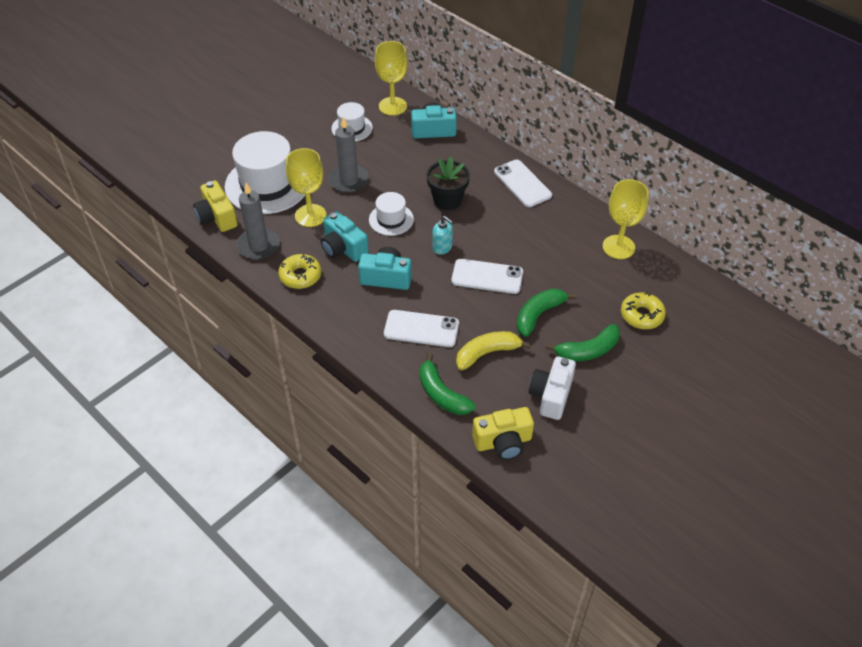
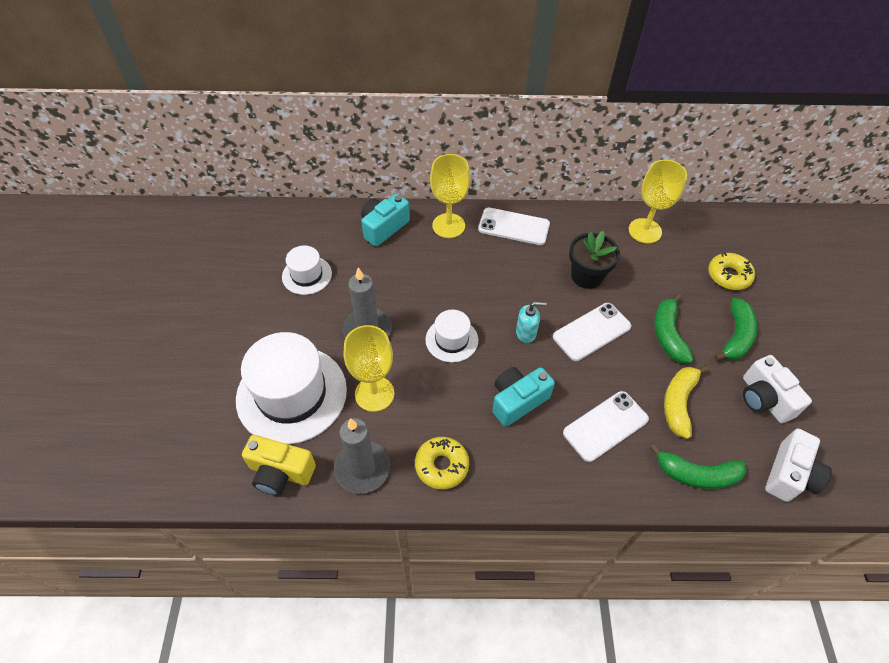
camera: 45 degrees left, 5 degrees up
turquoise camera [321,211,369,262] -> none
yellow goblet [375,41,408,116] -> yellow goblet moved to [430,154,470,238]
black flower pot [426,157,470,210] -> black flower pot moved to [569,231,620,289]
yellow camera [472,407,534,460] -> white camera [765,429,832,502]

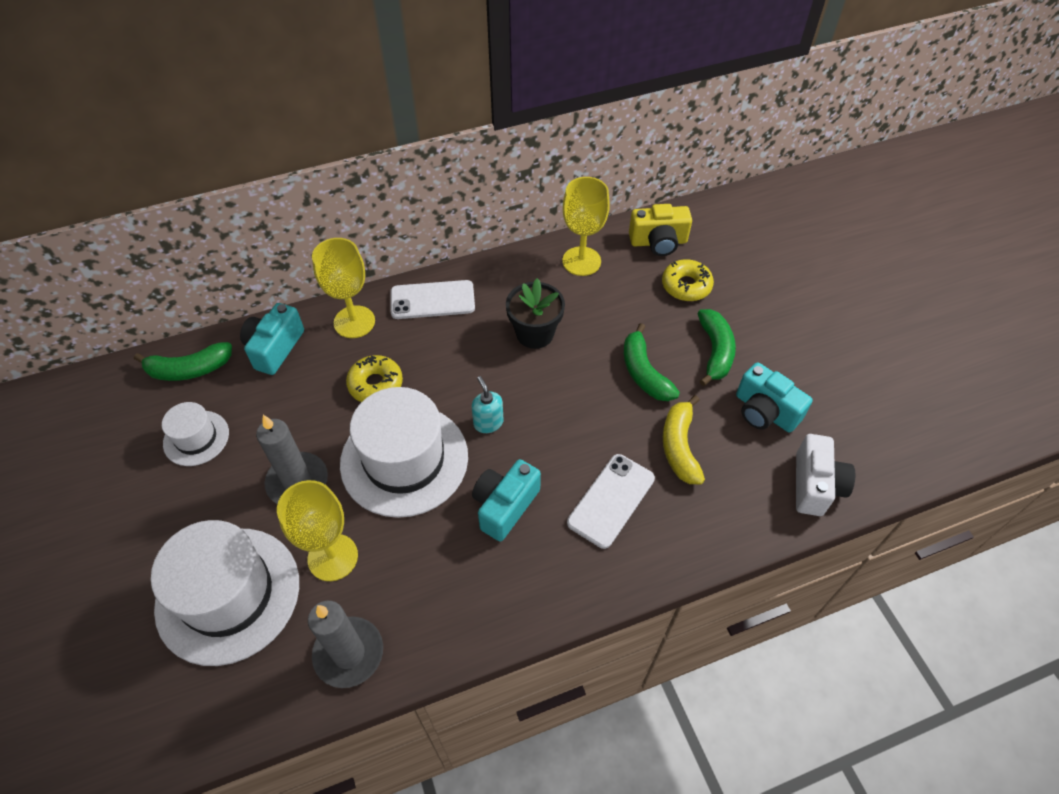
camera: 20 degrees left, 0 degrees up
yellow camera [242,435,316,496] -> yellow camera moved to [629,204,692,256]
yellow donut [415,437,469,490] -> yellow donut moved to [346,355,403,402]
white hat [425,310,478,363] -> white hat [340,387,468,518], size x1.95
turquoise soap dispenser [516,302,547,343] -> turquoise soap dispenser turned 90 degrees counterclockwise [472,376,503,433]
white phone [553,303,631,361] -> none
green banana [650,444,747,489] -> green banana moved to [134,342,232,381]
white camera [743,355,812,423] -> turquoise camera [736,362,813,432]

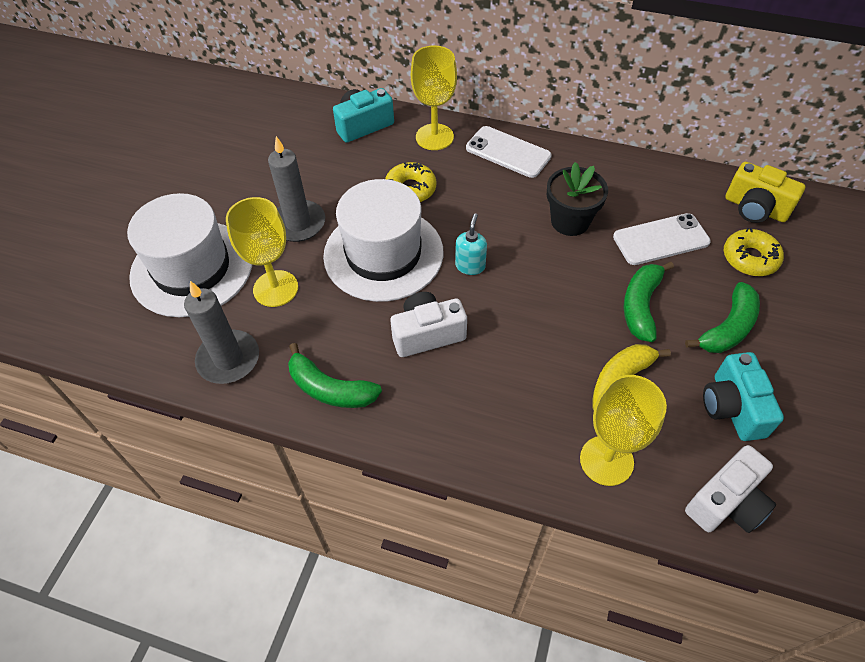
camera: 40 degrees right, 0 degrees up
green banana [134,342,232,381] -> green banana moved to [288,343,382,408]
white hat [162,402,229,466] -> none
turquoise camera [472,459,541,542] -> white camera [390,292,467,357]
yellow goblet [562,177,610,276] -> yellow goblet moved to [580,375,667,486]
white phone [567,454,655,549] -> white phone moved to [613,213,711,265]

